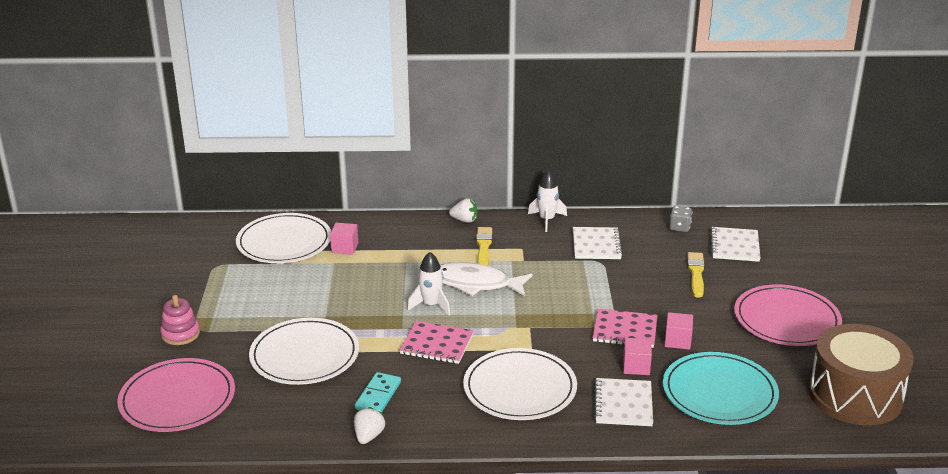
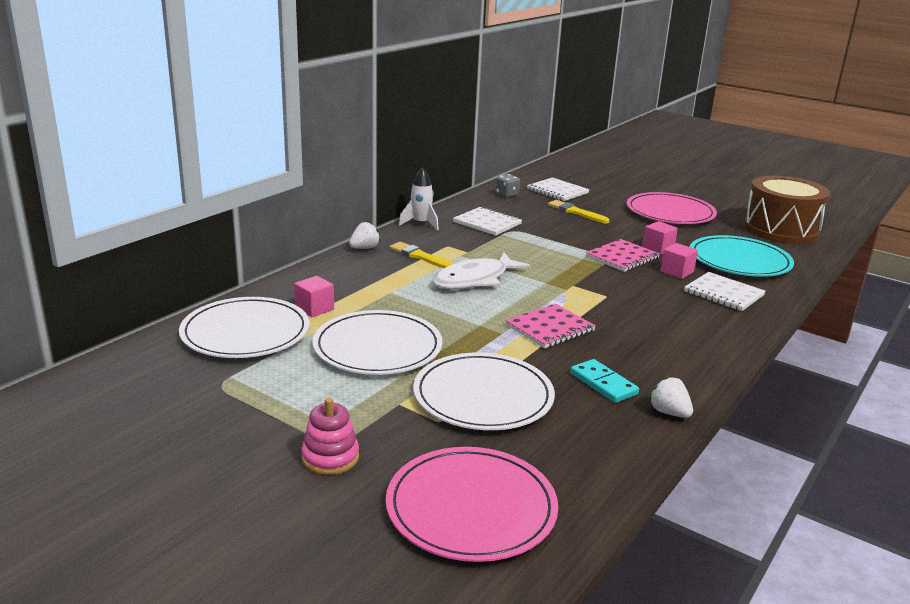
camera: 55 degrees left, 5 degrees down
white rocket [407,252,450,316] -> none
white plate [463,348,577,420] -> white plate moved to [312,310,442,375]

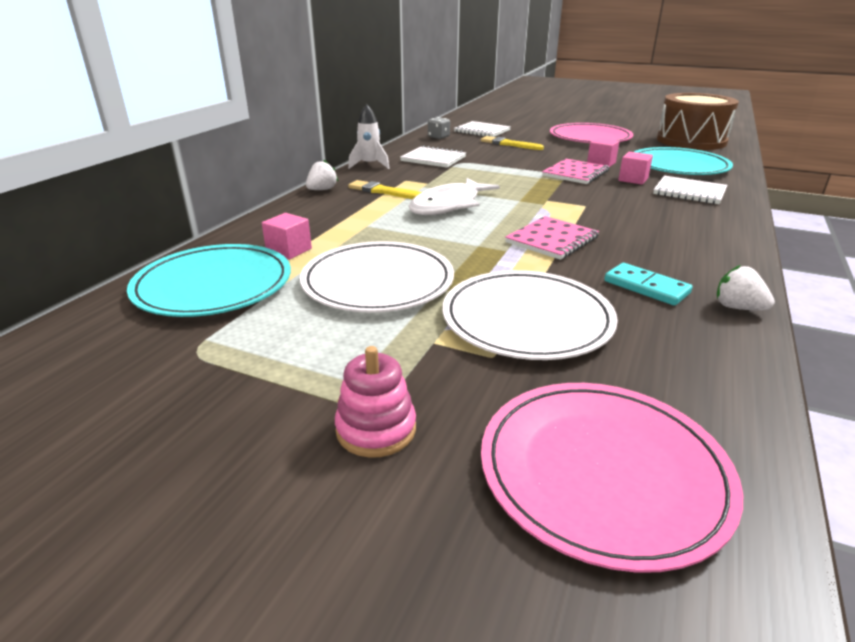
camera: 10 degrees left, 5 degrees up
white plate [179,297,309,358] -> turquoise plate [127,244,291,317]

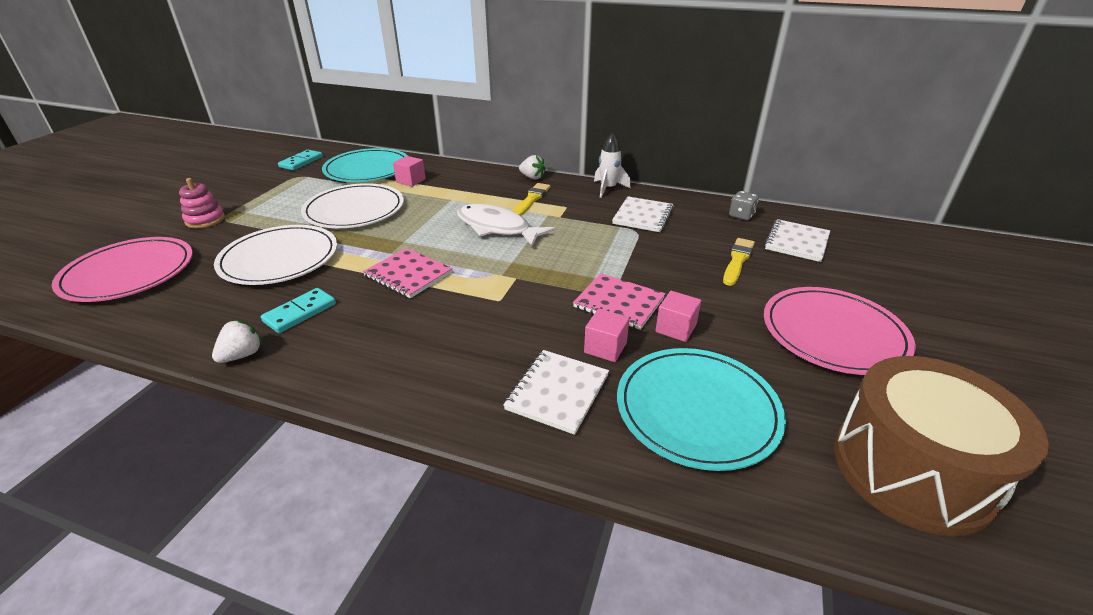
camera: 85 degrees right, 5 degrees up
none -> turquoise domino [278,150,323,170]

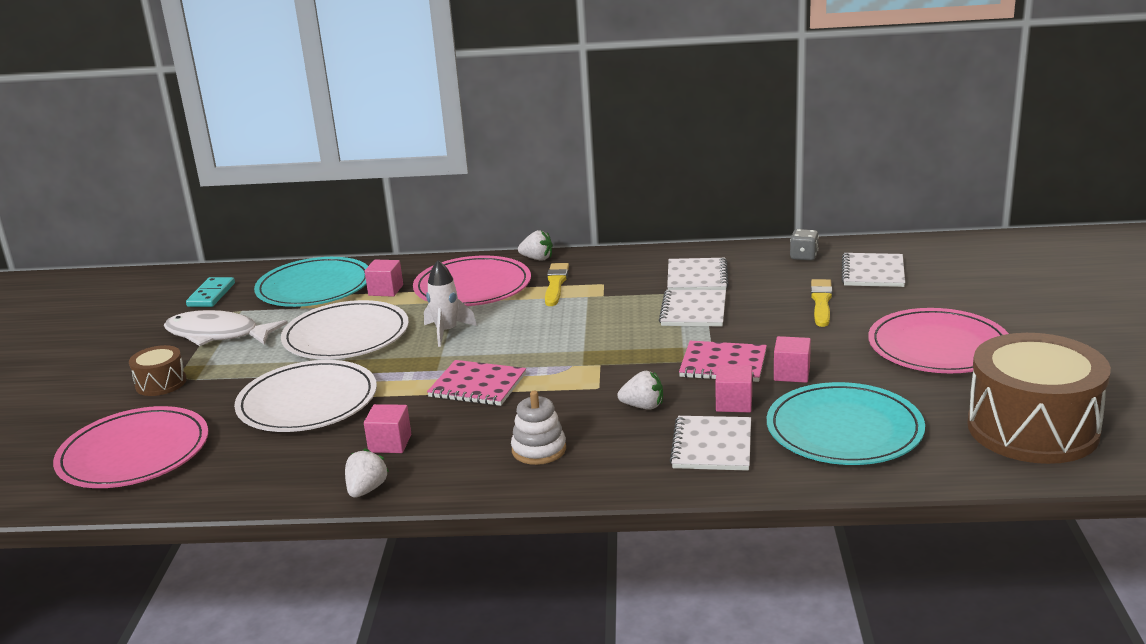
camera: 15 degrees left, 10 degrees down
pink stacking toy [179,178,225,228] -> brown drum [129,345,187,396]
turquoise domino [261,288,336,333] -> pink cube [364,404,411,453]
white fish [457,204,555,247] -> white fish moved to [164,310,288,346]
white rocket [594,133,631,198] -> white rocket moved to [424,260,477,347]
none -> pink plate [413,255,531,306]
none -> white stacking toy [511,391,566,465]
none -> white strawberry [617,371,663,410]
none -> white notebook [659,290,726,326]

